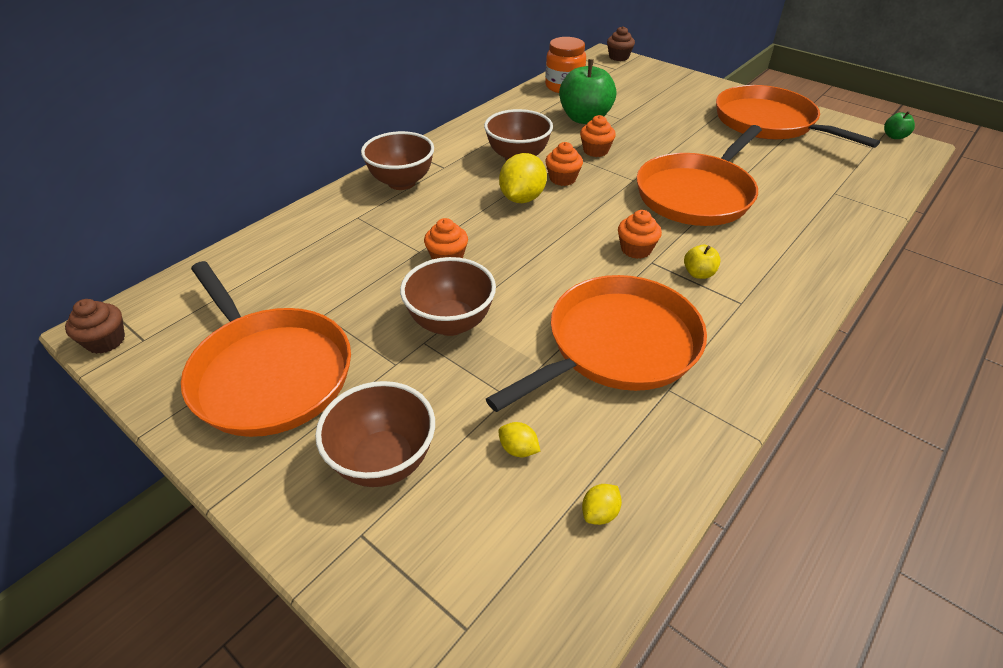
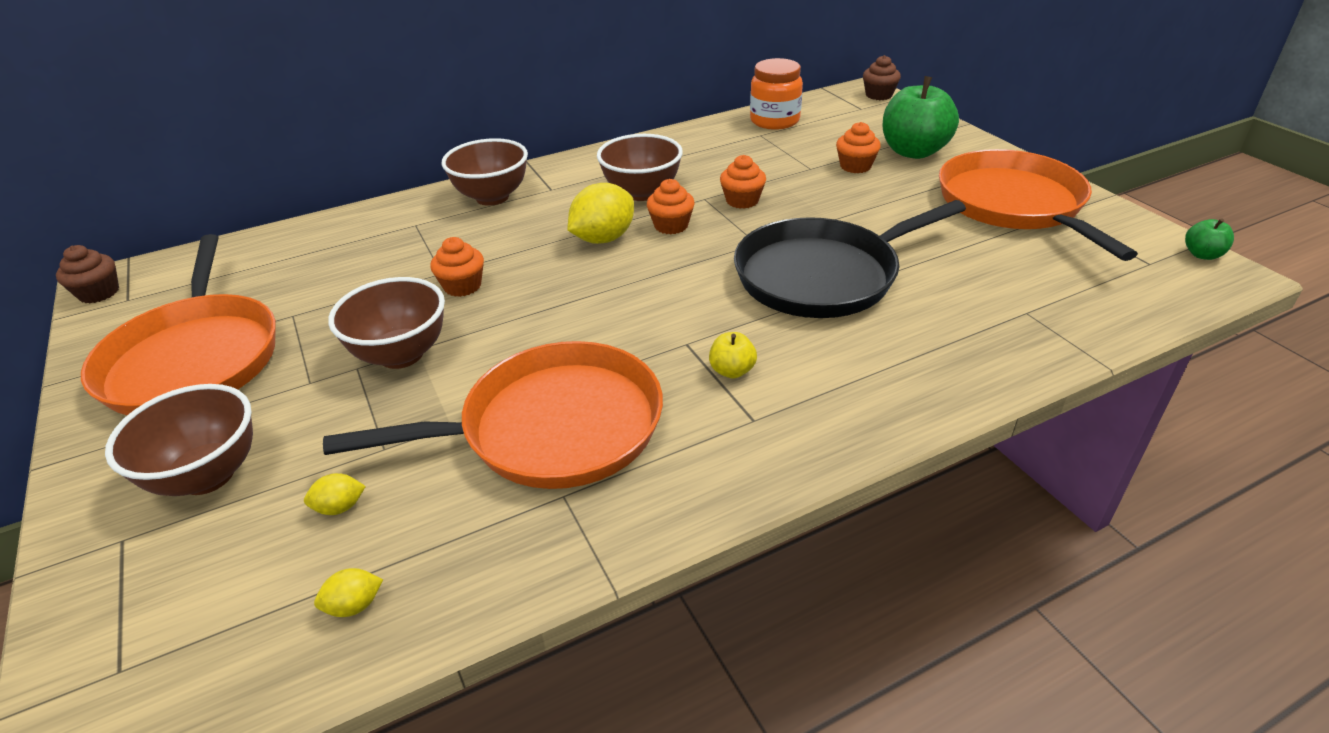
camera: 25 degrees right, 5 degrees down
yellow lemon [498,422,540,457] -> yellow lemon turned 75 degrees counterclockwise [304,473,366,515]
green apple [559,59,616,124] -> green apple moved to [883,76,959,159]
orange cupcake [618,210,662,259] -> orange cupcake moved to [836,122,881,173]
orange pan [637,125,762,226] -> black pan [734,200,966,318]

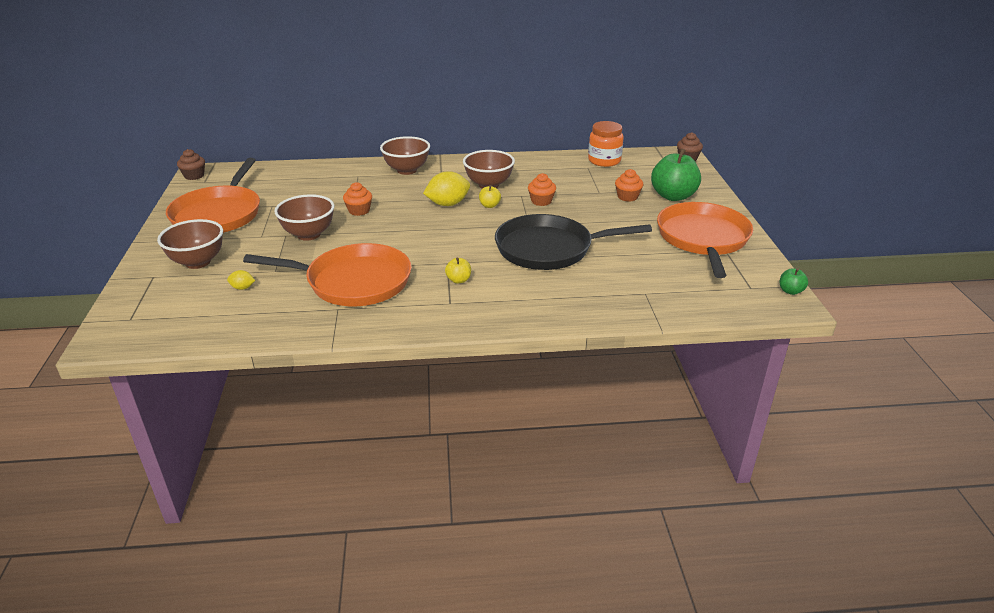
camera: 20 degrees right, 5 degrees down
yellow lemon [314,568,383,617] -> none
orange cupcake [647,179,695,234] -> yellow apple [479,185,501,208]

